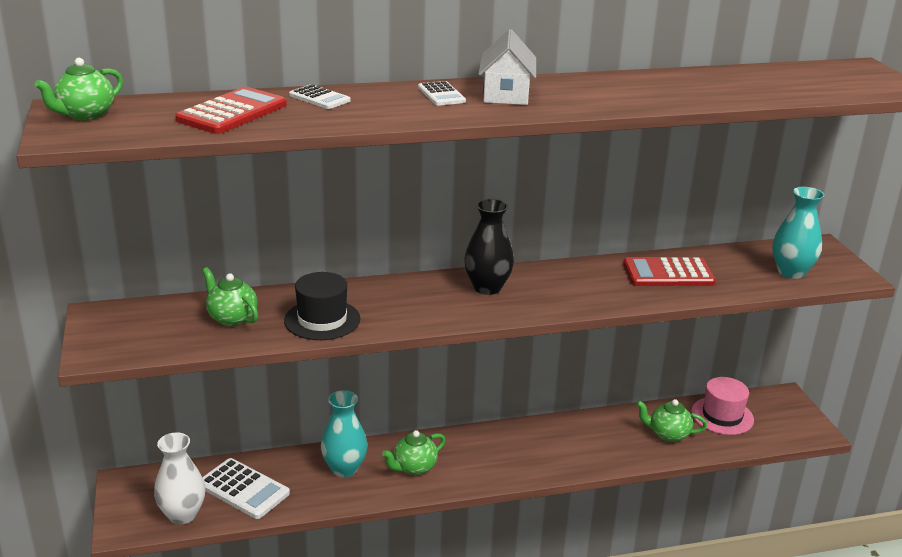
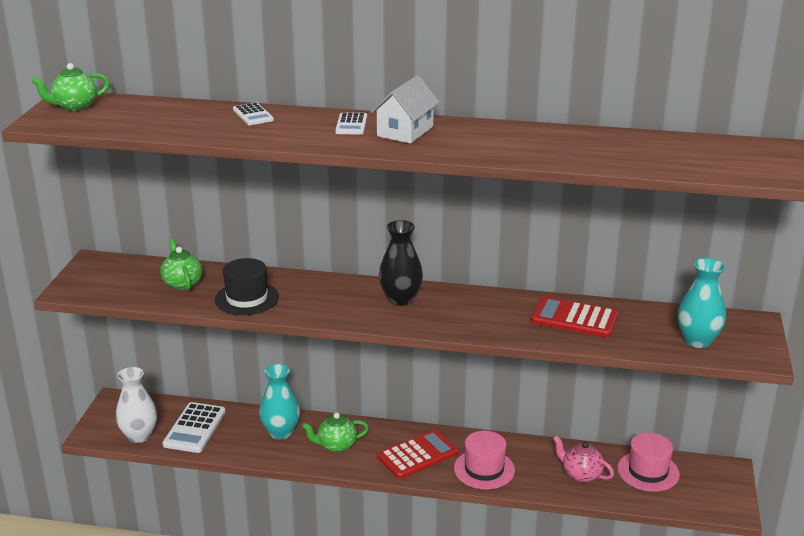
camera: 25 degrees right, 0 degrees up
red calculator [175,87,287,134] -> red calculator moved to [378,429,458,479]
white calculator [202,458,290,519] -> white calculator turned 45 degrees clockwise [162,402,226,453]
green teapot [636,399,707,442] -> pink teapot [553,435,614,483]
none -> pink hat [454,431,515,490]

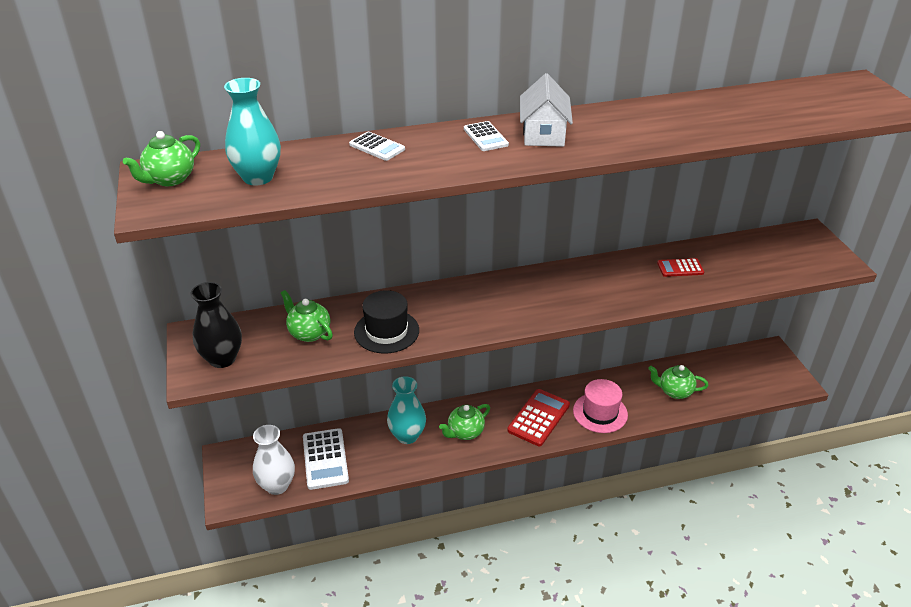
camera: 25 degrees left, 10 degrees up
black vase [379,220,423,306] -> black vase moved to [190,282,242,368]
red calculator [531,297,618,338] -> red calculator [657,258,704,277], size x0.58
pink teapot [553,435,614,483] -> green teapot [648,365,708,399]
pink hat [618,432,680,492] -> none
turquoise vase [678,258,726,348] -> turquoise vase moved to [224,78,281,185]

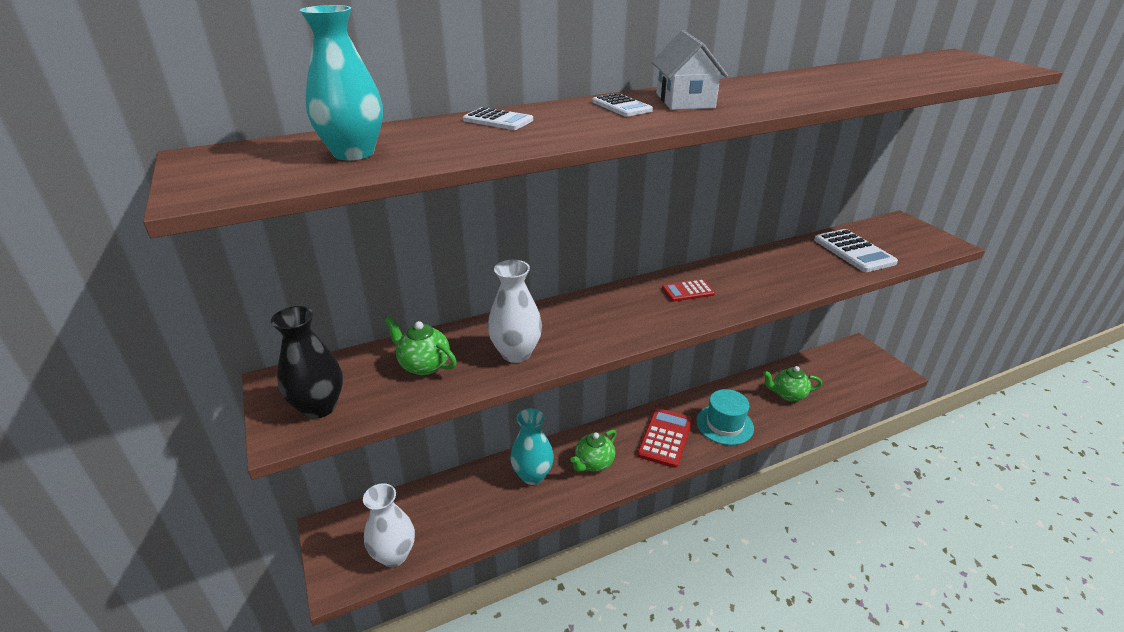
camera: 10 degrees left, 5 degrees down
green teapot [123,131,200,186] -> none
white calculator [303,428,349,490] -> white calculator moved to [814,229,898,272]
black hat [354,290,419,353] -> white vase [488,260,542,363]
pink hat [573,379,628,433] -> turquoise hat [696,389,754,445]
red calculator [657,258,704,277] -> red calculator moved to [662,279,715,302]

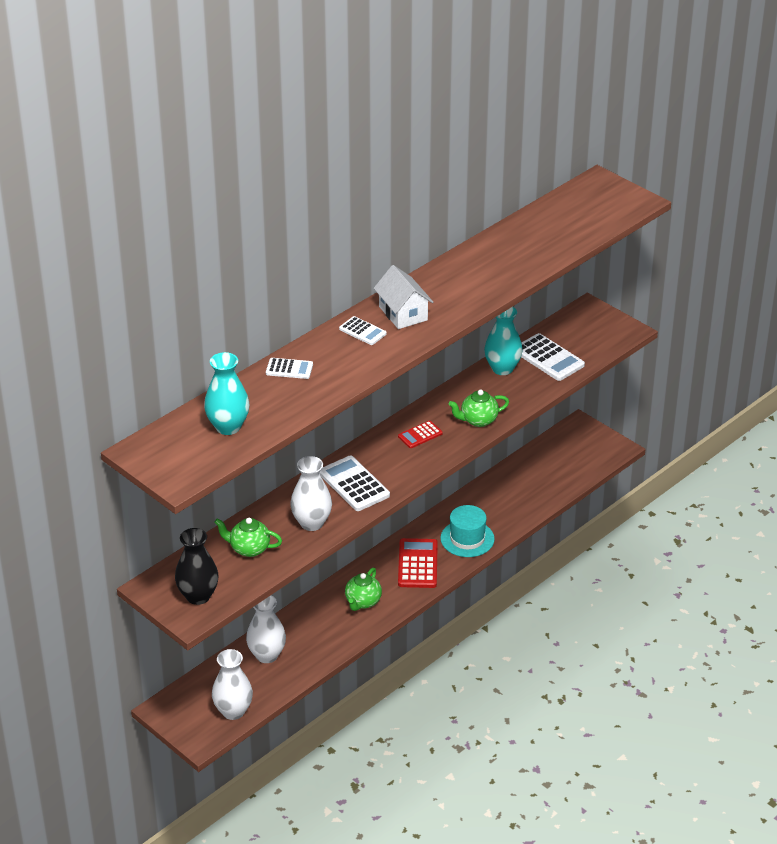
camera: 20 degrees left, 5 degrees up
turquoise vase [510,408,554,485] -> turquoise vase moved to [484,307,523,375]
green teapot [763,366,822,401] -> green teapot moved to [448,389,509,427]
none -> white vase [246,595,286,663]
none -> white calculator [319,456,390,511]

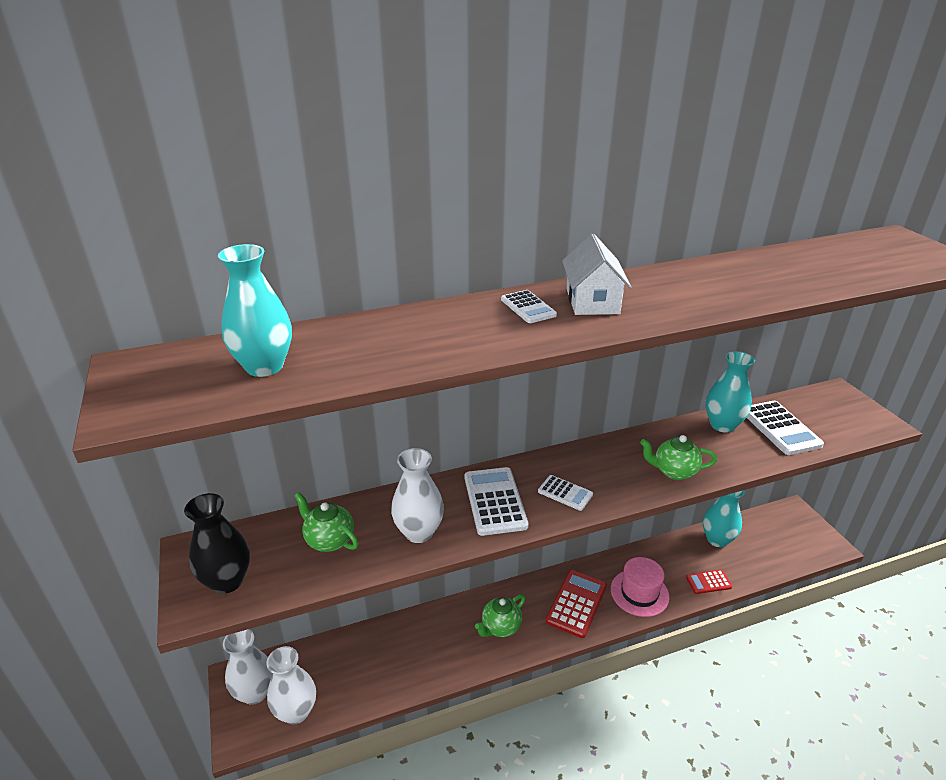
camera: 25 degrees right, 5 degrees down
white vase [246,595,286,663] -> white vase moved to [223,629,273,705]
white calculator [266,358,313,379] -> white calculator moved to [538,475,593,511]
red calculator [398,421,443,448] -> red calculator moved to [686,570,732,594]
turquoise hat [440,505,495,557] -> pink hat [611,557,669,617]
none -> turquoise vase [703,490,745,547]

